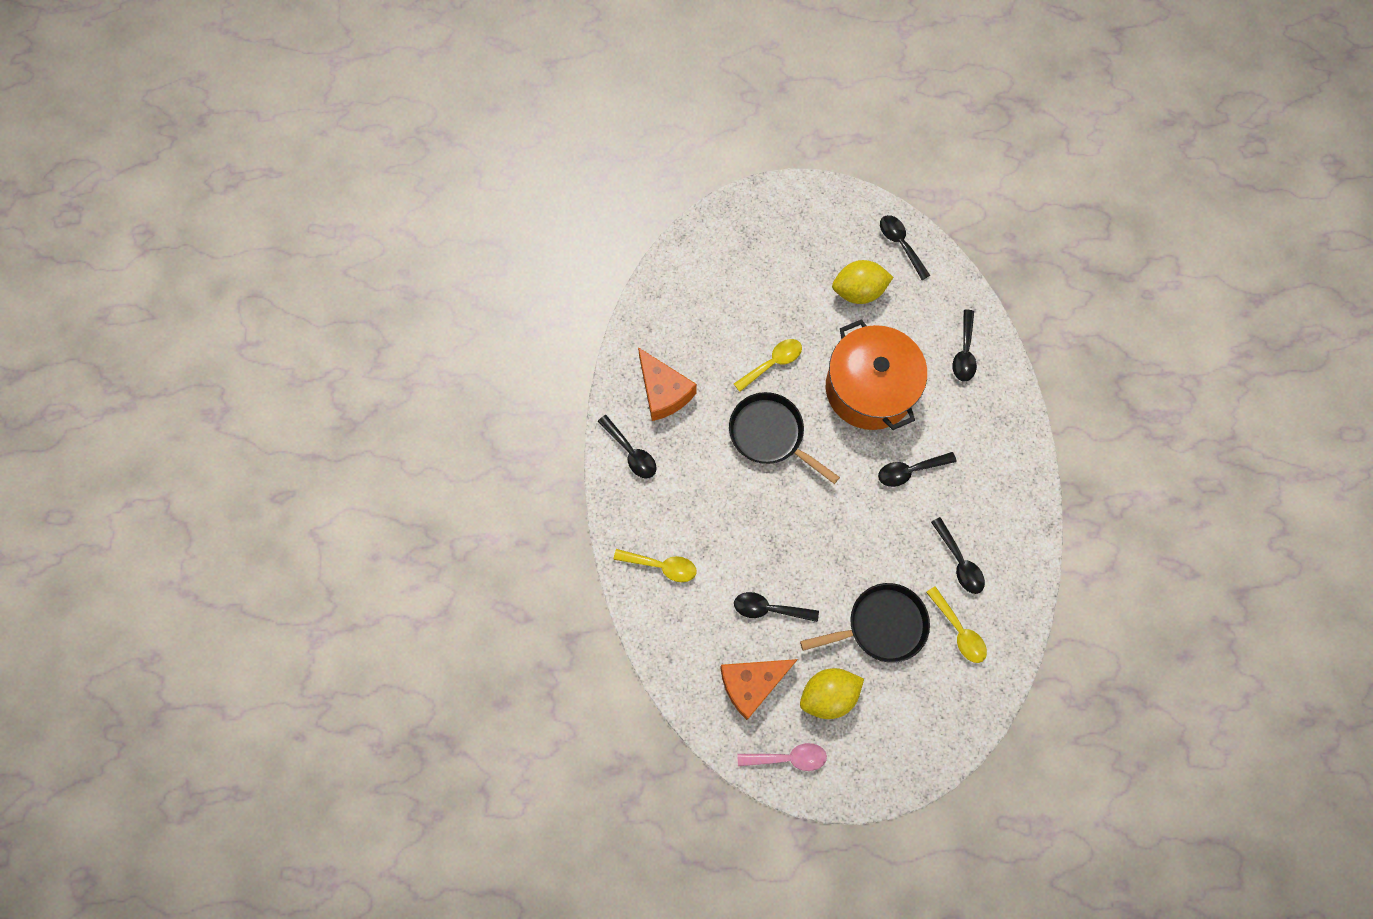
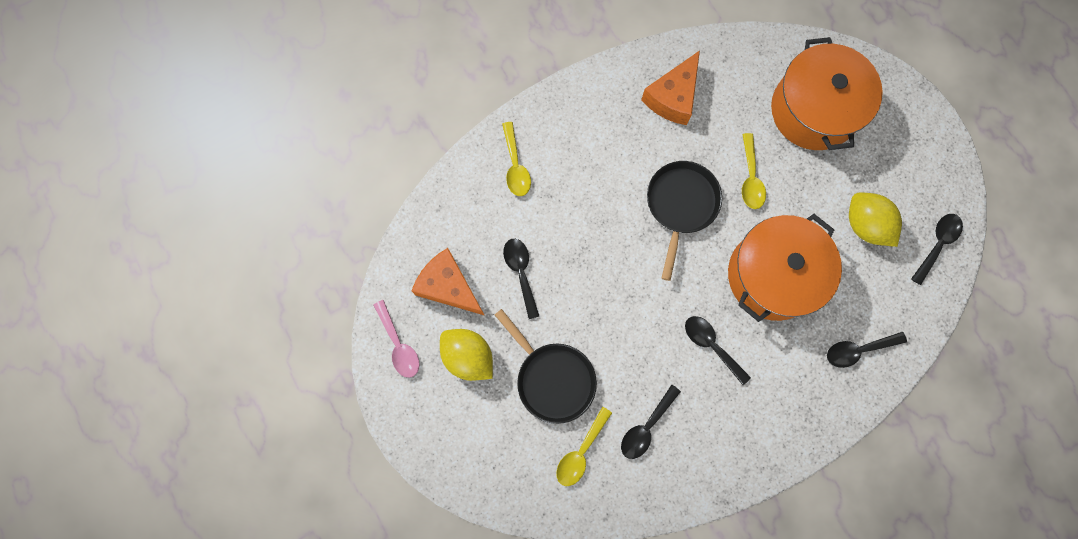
camera: 65 degrees right, 5 degrees up
black spoon [598,415,657,479] -> none
yellow spoon [734,339,802,392] -> yellow spoon turned 60 degrees clockwise [742,133,766,209]
none -> orange pot [771,37,883,150]

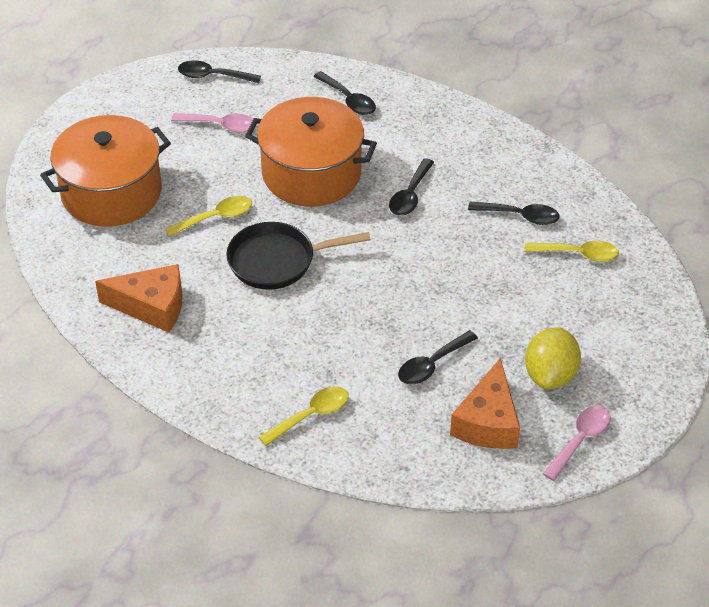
camera: 115 degrees left, 30 degrees down
black pan [495,309,597,424] -> none
yellow lemon [849,192,902,247] -> pink spoon [171,113,253,133]

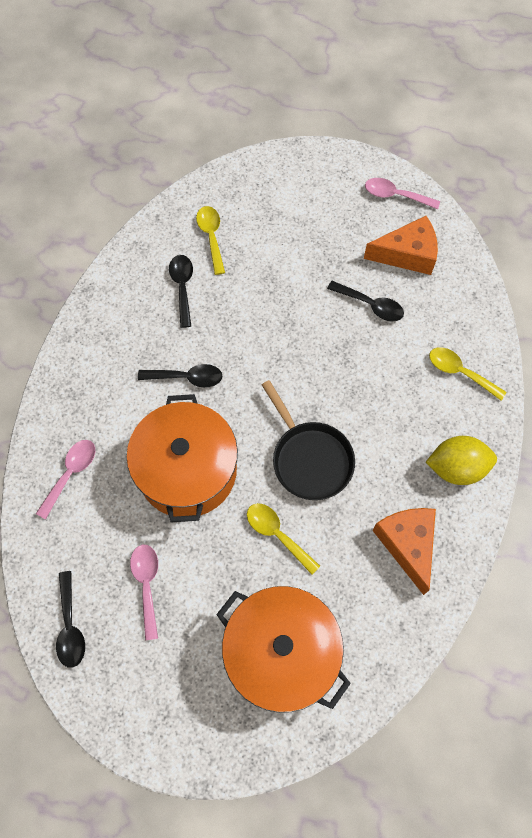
camera: 110 degrees left, 20 degrees up
black spoon [313,71,376,115] -> pink spoon [36,440,95,519]
yellow lemon [525,327,581,389] -> yellow lemon moved to [426,436,497,485]

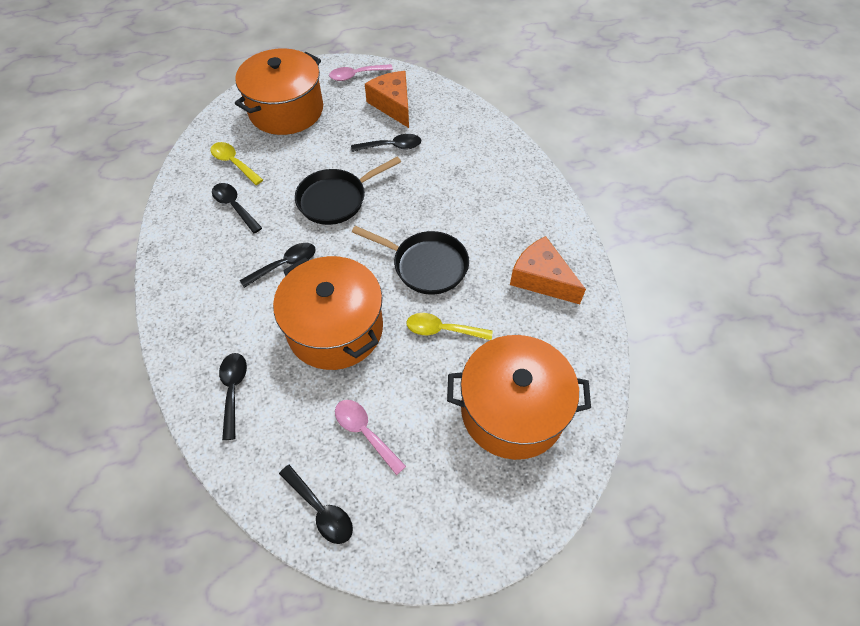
camera: 35 degrees left, 10 degrees down
pink spoon [36,440,95,519] -> black spoon [219,353,247,440]
orange cheese [364,216,438,275] -> orange cheese turned 75 degrees counterclockwise [365,71,409,128]
yellow lemon [426,436,497,485] -> none
yellow spoon [429,347,507,400] -> none
none -> orange pot [235,48,323,135]
none -> black pan [295,157,401,225]

